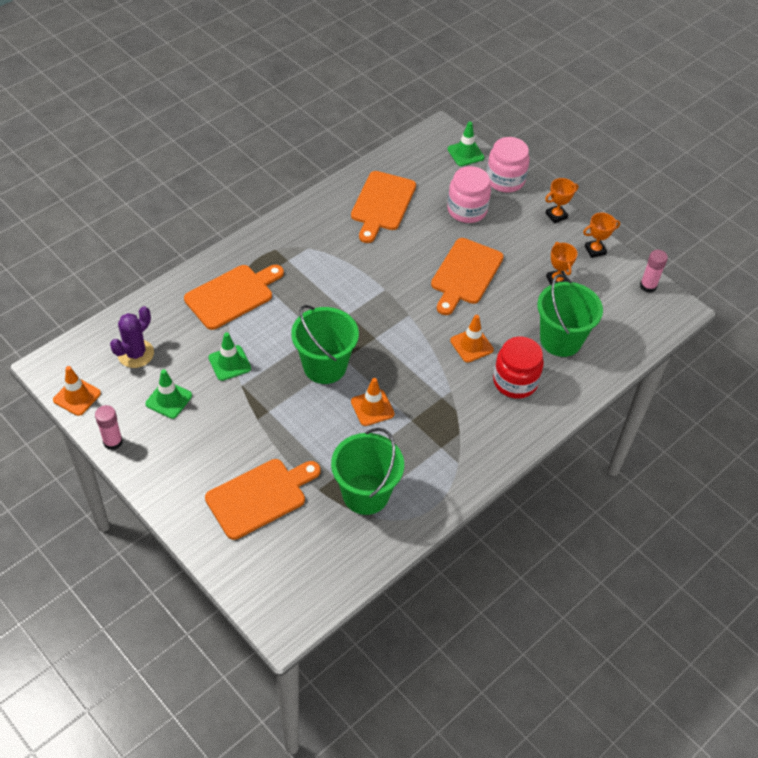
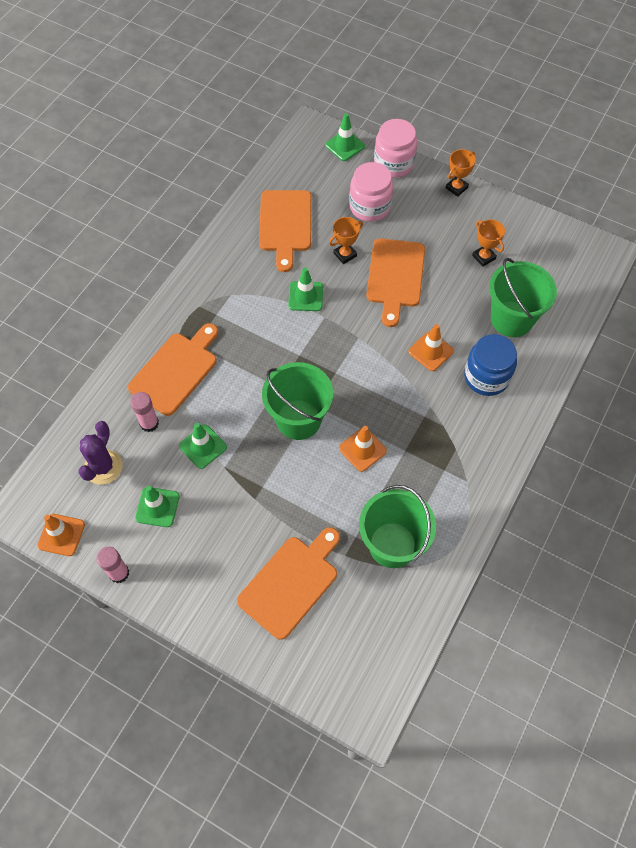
camera: 15 degrees left, 10 degrees up
red jar [493,337,544,399] -> blue jar [464,334,517,396]
orange trophy [583,212,620,258] -> orange trophy moved to [329,217,363,264]
pink glue stick [640,250,668,293] -> pink glue stick moved to [130,392,159,432]
none -> green traffic cone [288,268,323,311]

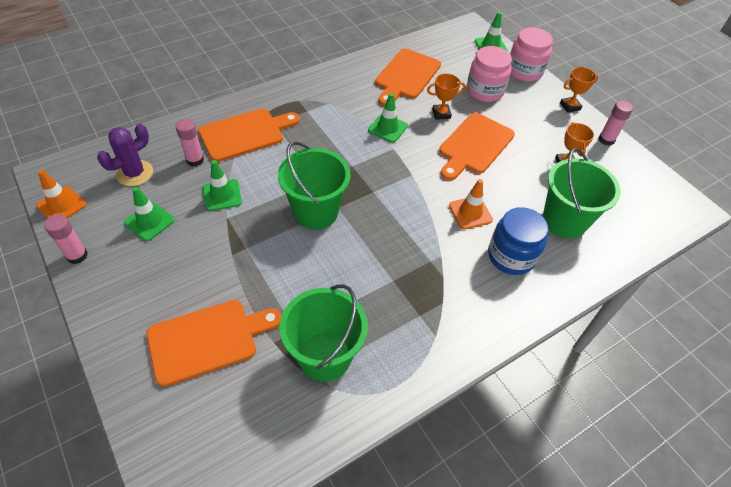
camera: 25 degrees right, 10 degrees down
orange traffic cone [339,426,387,472] -> none
none -> pink glue stick [599,100,633,146]

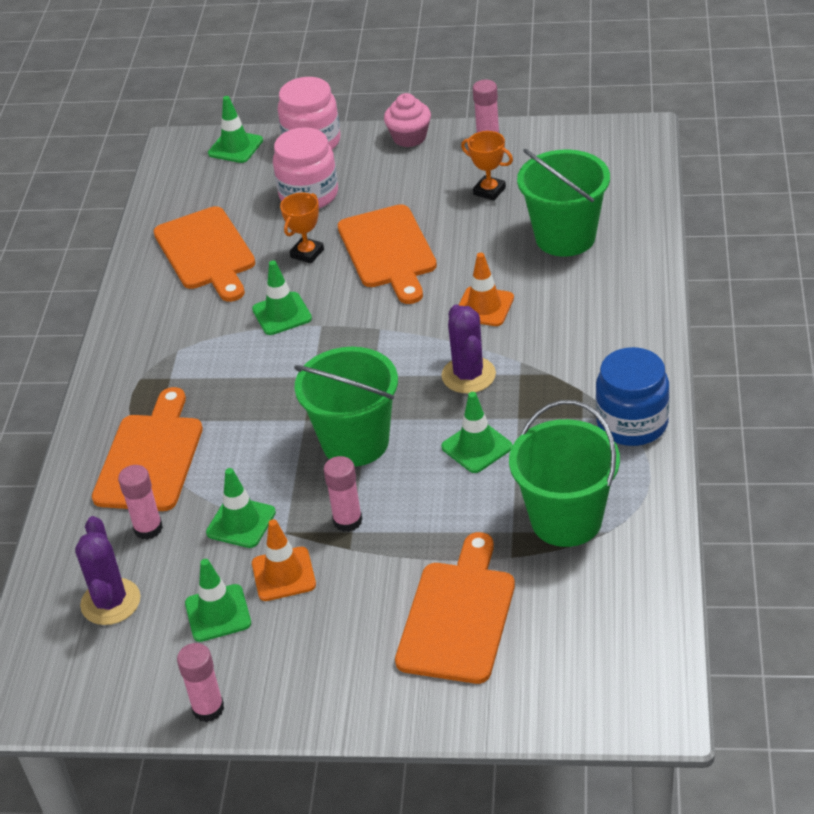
camera: 45 degrees left, 10 degrees down
orange traffic cone [36,170,86,218] -> orange traffic cone moved to [252,519,316,601]
blue jar [488,207,548,275] -> blue jar moved to [596,347,670,446]
orange trophy [560,67,598,113] -> pink cupcake [384,93,431,147]
none -> pink glue stick [324,456,363,532]
none -> purple cactus [441,304,496,393]
none -> green traffic cone [441,392,512,473]

